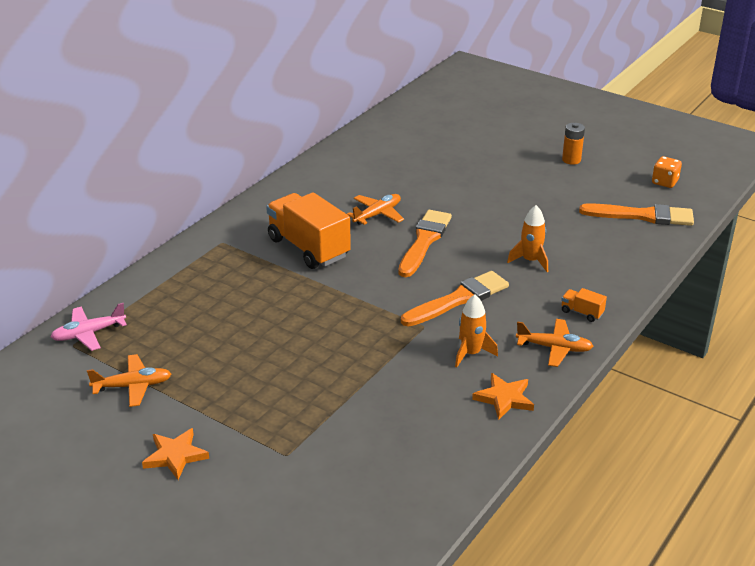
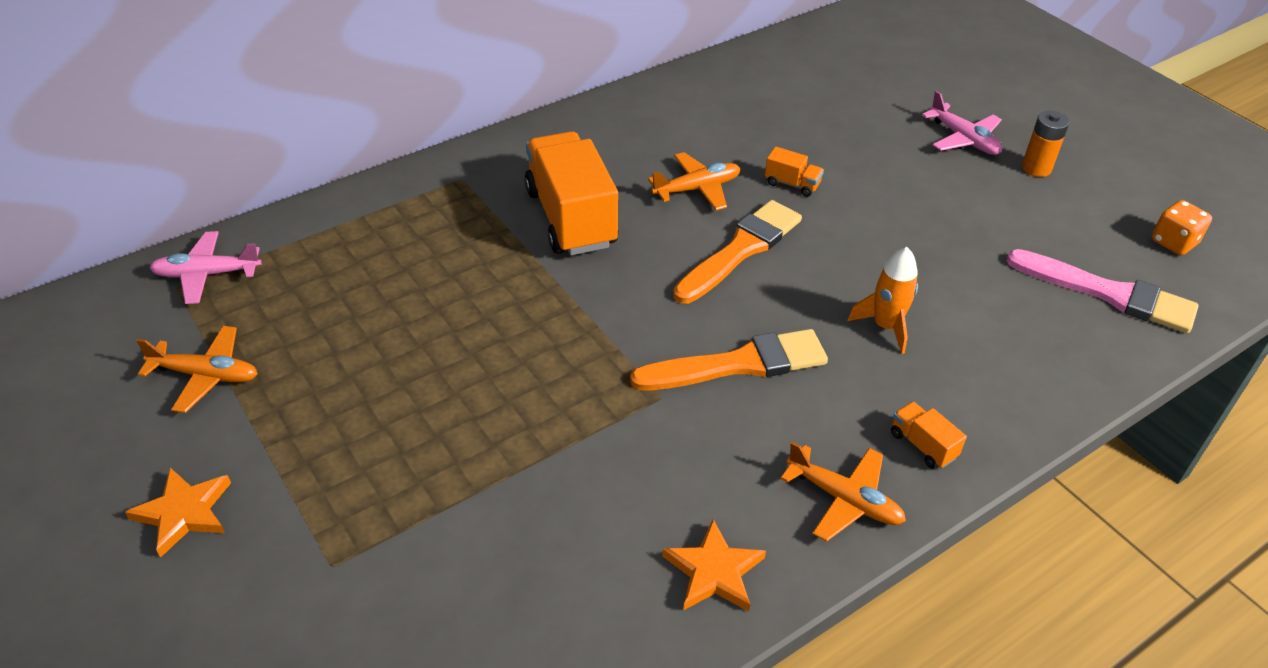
camera: 20 degrees right, 10 degrees up
orange rocket [455,295,498,368] -> none
orange brush [579,203,694,226] -> pink brush [1006,249,1199,333]
none -> orange truck [765,146,824,197]
none -> pink plane [922,91,1002,155]

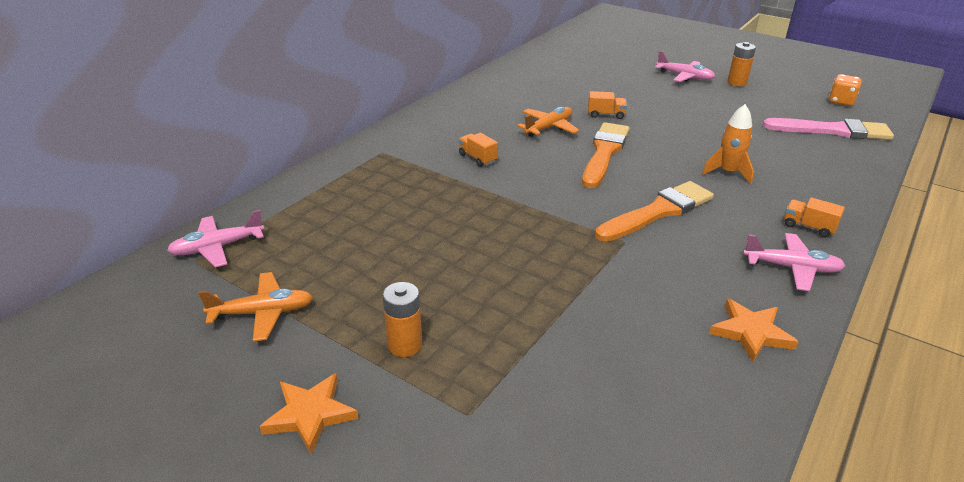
camera: 20 degrees left, 10 degrees down
orange truck [525,131,618,255] -> orange truck [459,133,498,167], size x0.42
orange plane [780,442,906,542] -> pink plane [743,233,845,291]
none -> orange battery [382,282,422,357]

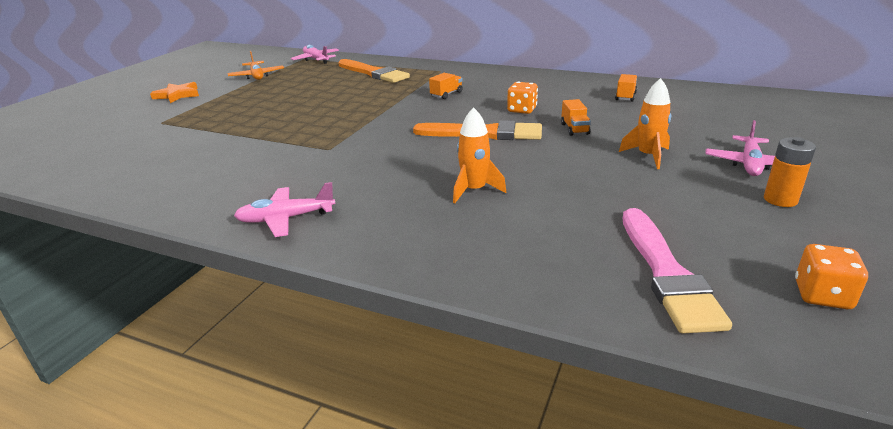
camera: 80 degrees right, 5 degrees down
orange battery [382,282,422,357] -> none
orange plane [517,107,580,137] -> orange dice [507,82,538,114]
orange brush [595,181,714,242] -> orange brush moved to [338,59,410,83]
orange star [709,298,798,362] -> none
pink plane [743,233,845,291] -> pink plane turned 75 degrees clockwise [234,182,336,237]
orange truck [784,197,845,238] -> orange truck moved to [615,74,637,102]
none -> orange rocket [619,78,671,169]

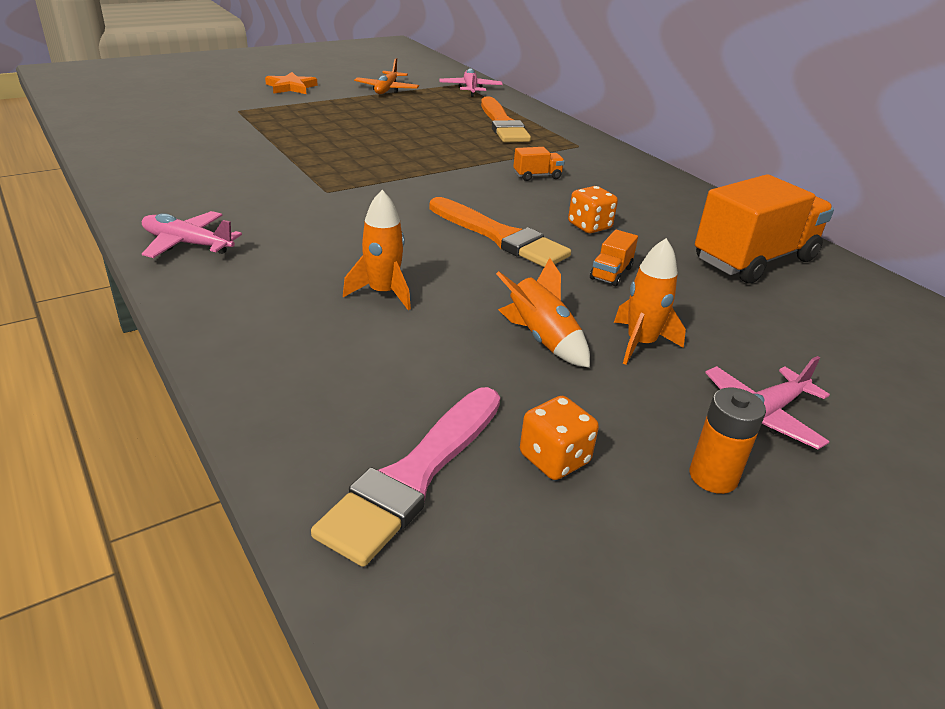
camera: 30 degrees right, 5 degrees up
orange truck [615,74,637,102] -> orange truck [695,174,834,284], size x2.41
orange dice [795,244,868,309] -> orange dice moved to [520,396,599,480]
none -> orange rocket [496,258,590,368]

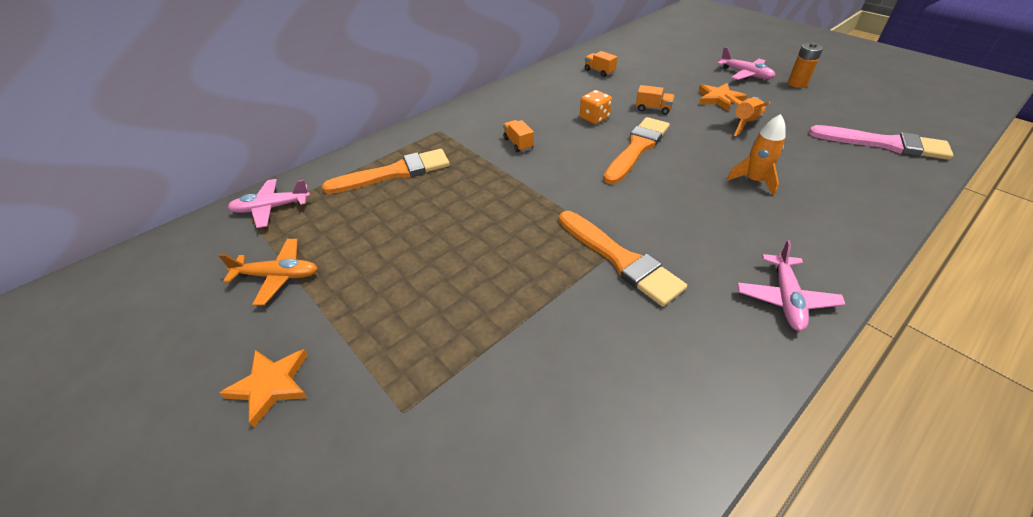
camera: 95 degrees left, 10 degrees up
orange dice [520,396,599,480] -> none
orange rocket [614,238,686,365] -> orange star [698,83,747,111]
orange truck [695,174,834,284] -> orange truck [585,51,617,77], size x0.42
none -> orange brush [559,211,687,307]

